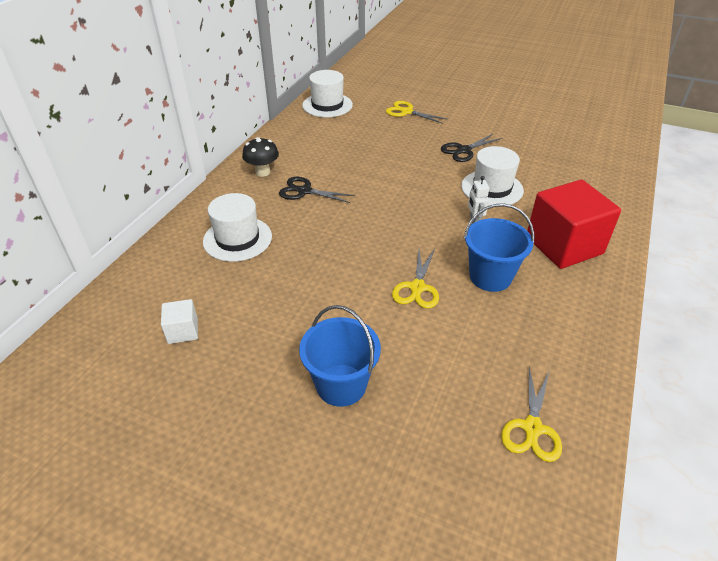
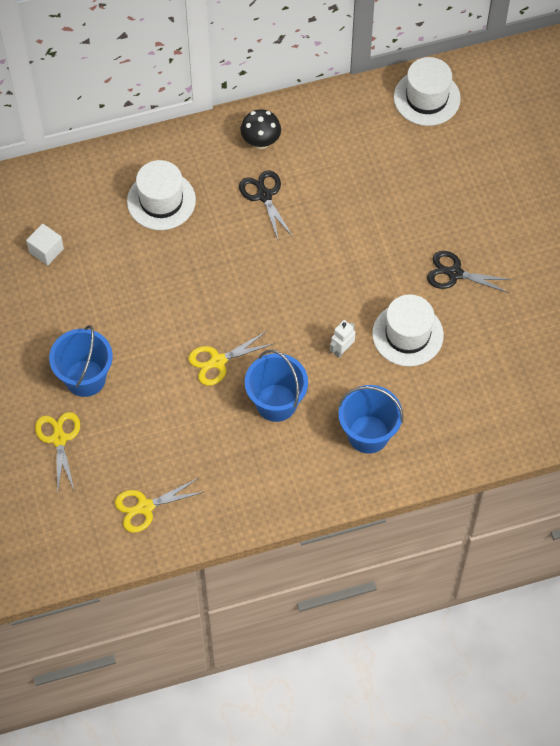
camera: 50 degrees right, 20 degrees up
yellow scissors [386,101,447,124] -> yellow scissors moved to [35,412,80,493]
red cube [527,180,621,269] -> blue bucket [338,385,403,454]

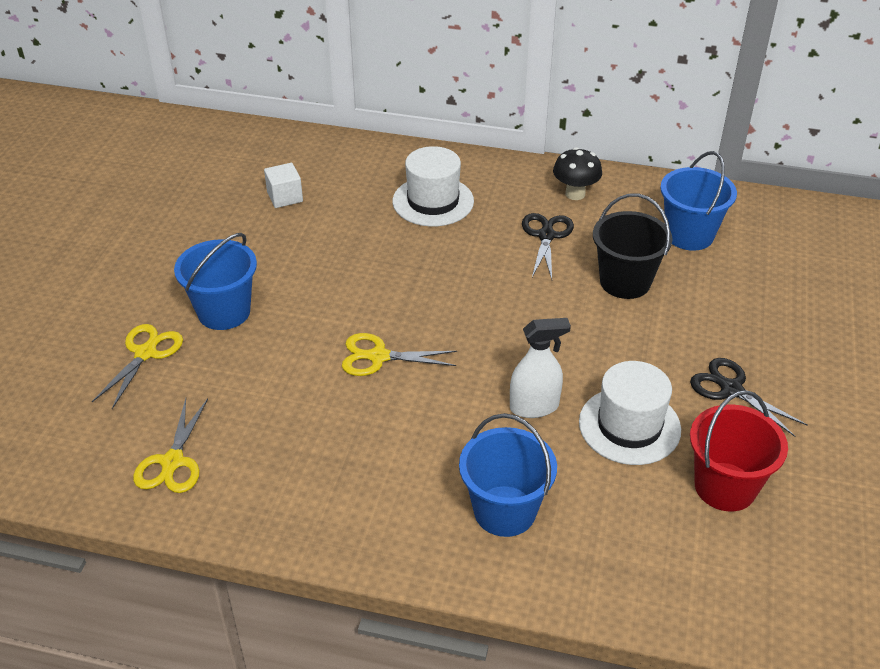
camera: 30 degrees right, 20 degrees down
yellow scissors [115,478,204,532] -> yellow scissors turned 90 degrees counterclockwise [133,398,208,493]
blue bucket [245,349,308,422] -> blue bucket moved to [660,151,737,251]
white robot [330,320,355,358] -> white spray bottle [510,318,571,418]
white hat [394,57,461,126] -> none
none -> black bucket [593,194,673,299]
none -> red bucket [690,390,788,512]

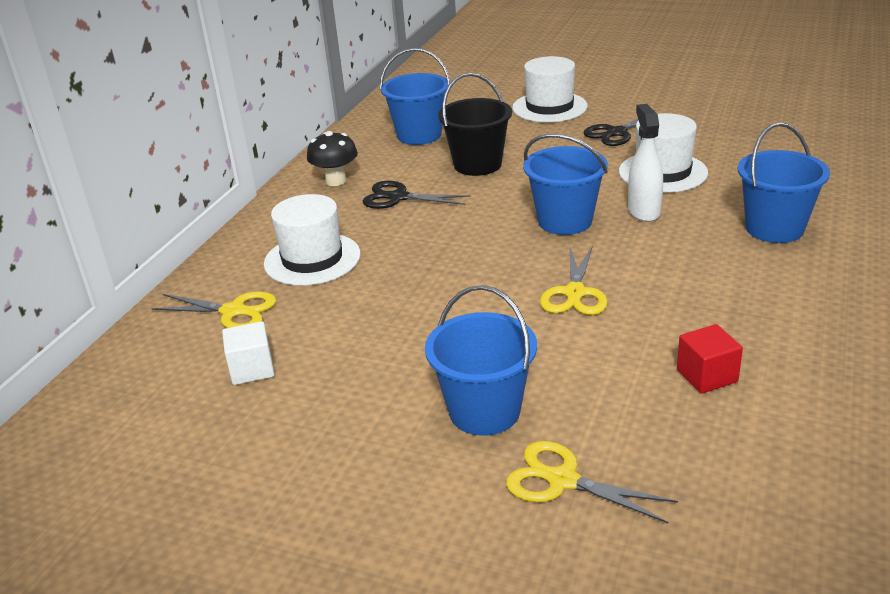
camera: 80 degrees left, 10 degrees down
yellow scissors [133,398,208,493] -> yellow scissors moved to [151,291,276,328]
red bucket [690,390,788,512] -> none
none -> white hat [512,56,588,122]
none -> blue bucket [523,134,608,235]
none -> red cube [677,324,743,394]

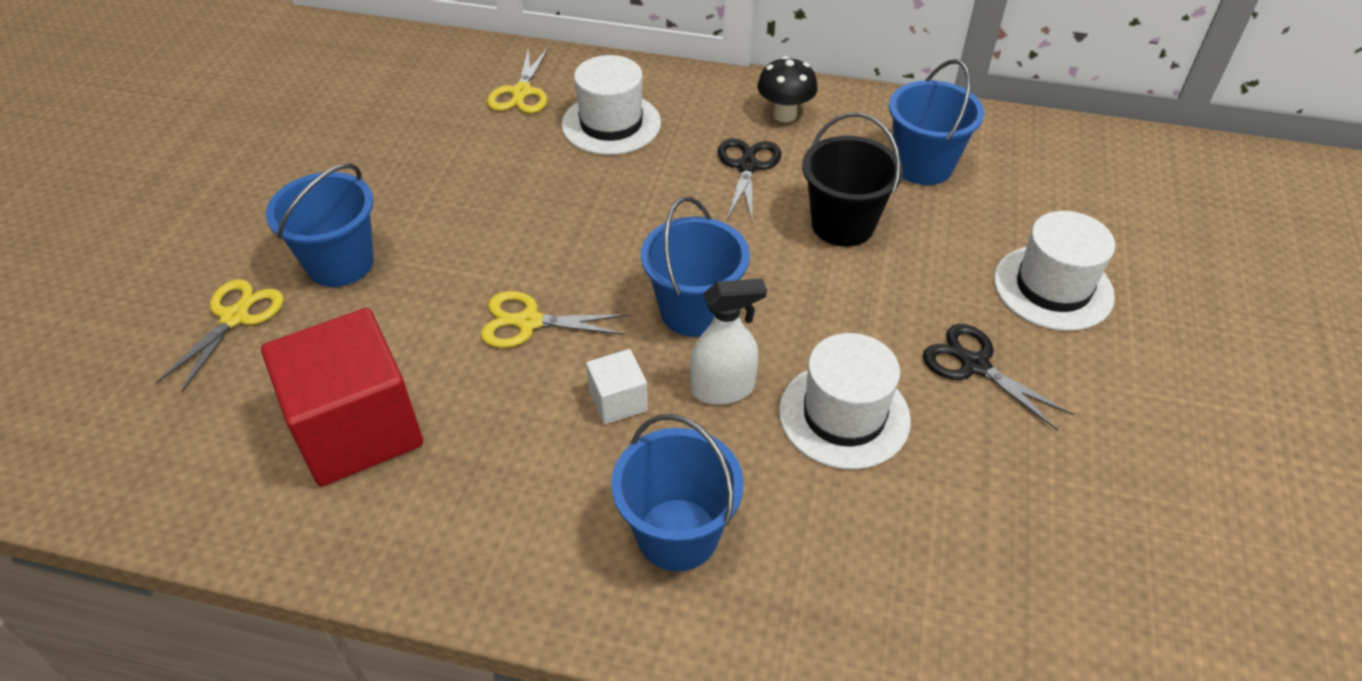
camera: 80 degrees right, 15 degrees up
white cube [222,321,275,385] -> white cube moved to [586,349,648,424]
red cube [677,324,743,394] -> red cube [261,308,423,487], size x2.21

